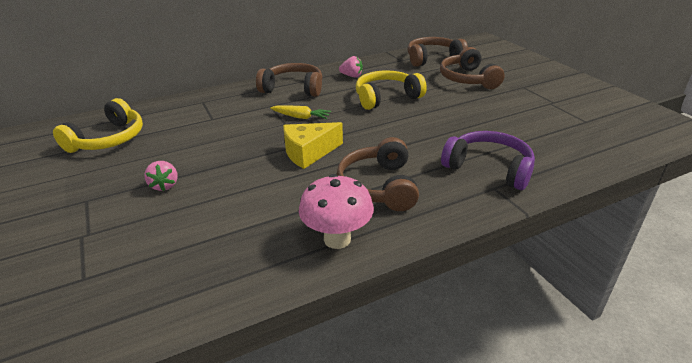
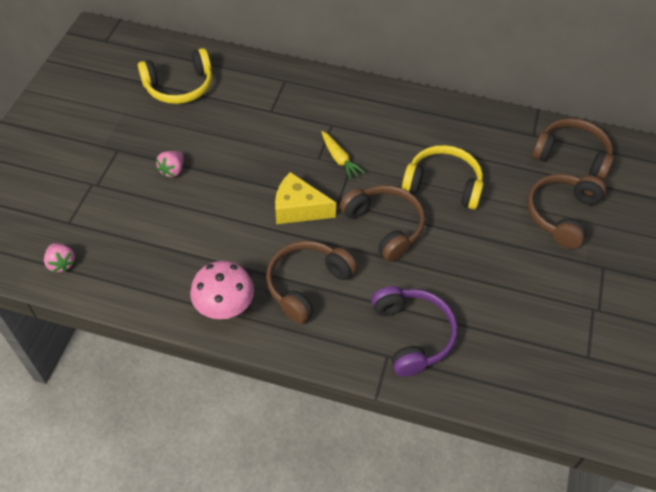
camera: 40 degrees right, 20 degrees up
brown headphones [256,63,323,97] -> brown headphones moved to [340,185,425,262]
pink strawberry [339,56,363,78] -> pink strawberry moved to [44,243,75,273]

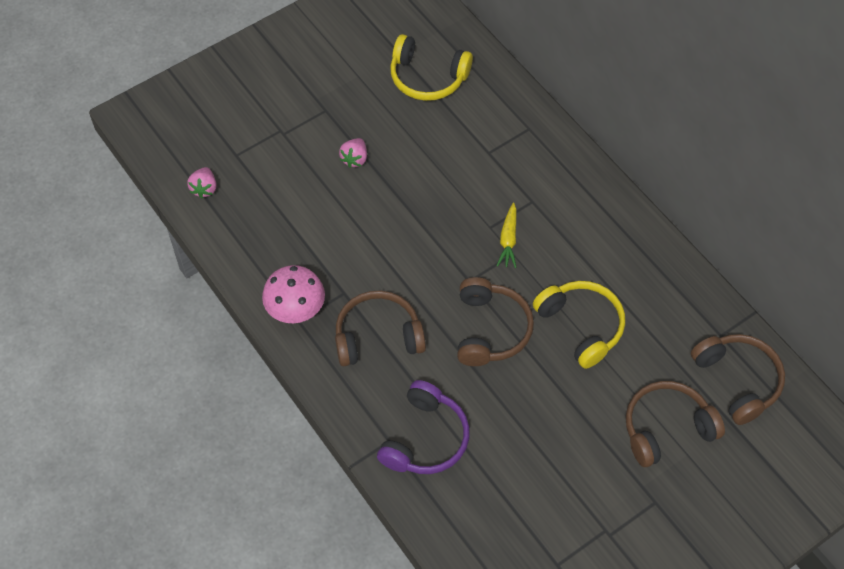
camera: 40 degrees right, 5 degrees up
pink strawberry [156,151,184,177] -> pink strawberry turned 45 degrees counterclockwise [339,138,367,168]
yellow cheese [275,172,336,224] -> none

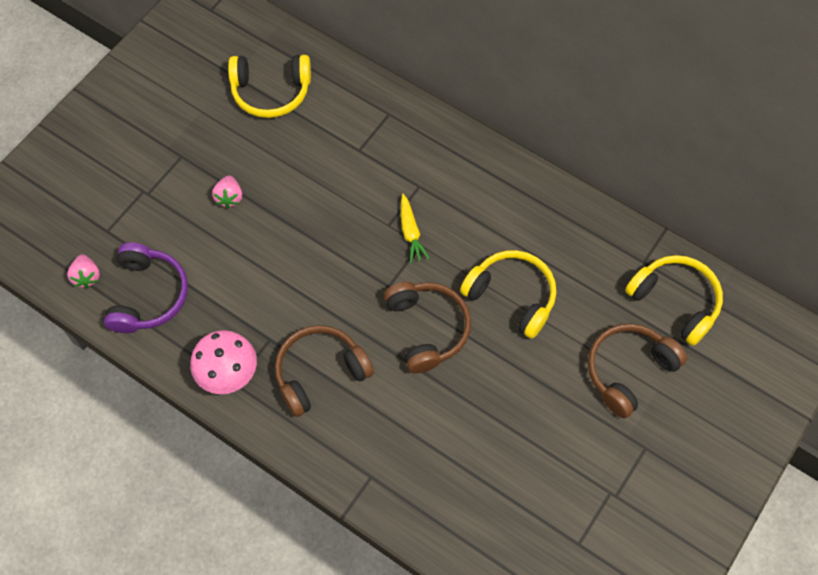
camera: 20 degrees left, 5 degrees up
purple headphones [377,380,470,474] -> purple headphones moved to [104,243,188,333]
brown headphones [691,334,785,425] -> yellow headphones [625,255,723,346]

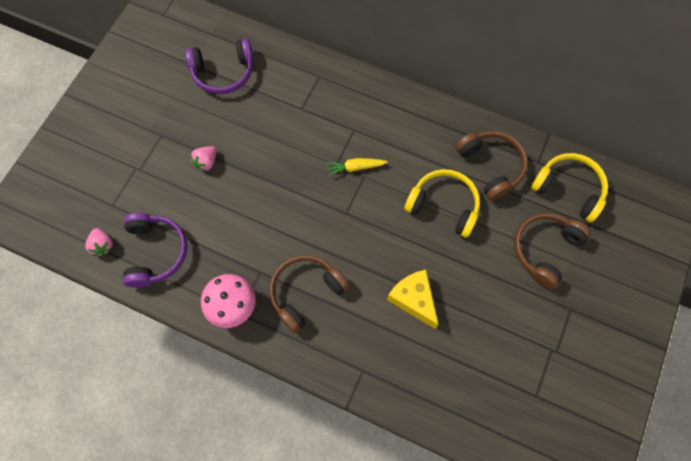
camera: 10 degrees left, 5 degrees up
pink strawberry [212,175,242,208] -> pink strawberry turned 45 degrees clockwise [190,146,216,171]
yellow headphones [228,55,311,118] -> purple headphones [185,39,253,94]
brown headphones [384,282,471,373] -> brown headphones moved to [455,131,528,201]
yellow carrot [401,194,430,263] -> yellow carrot turned 105 degrees clockwise [326,158,388,177]
none -> yellow cheese [387,270,439,329]

